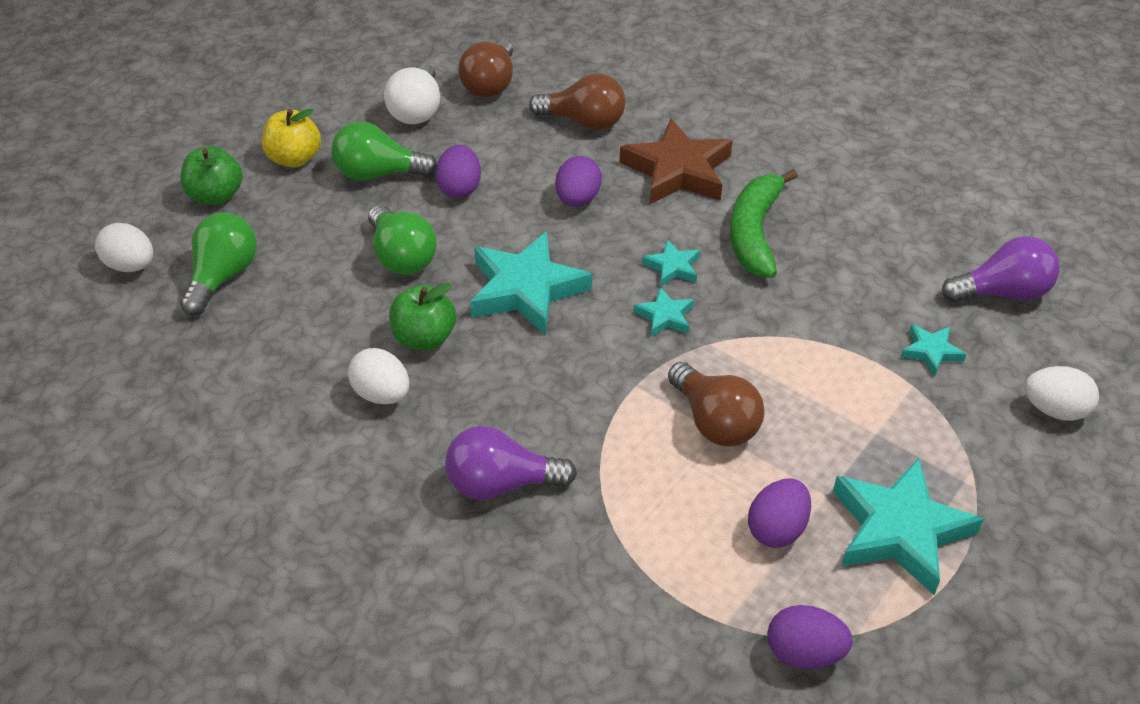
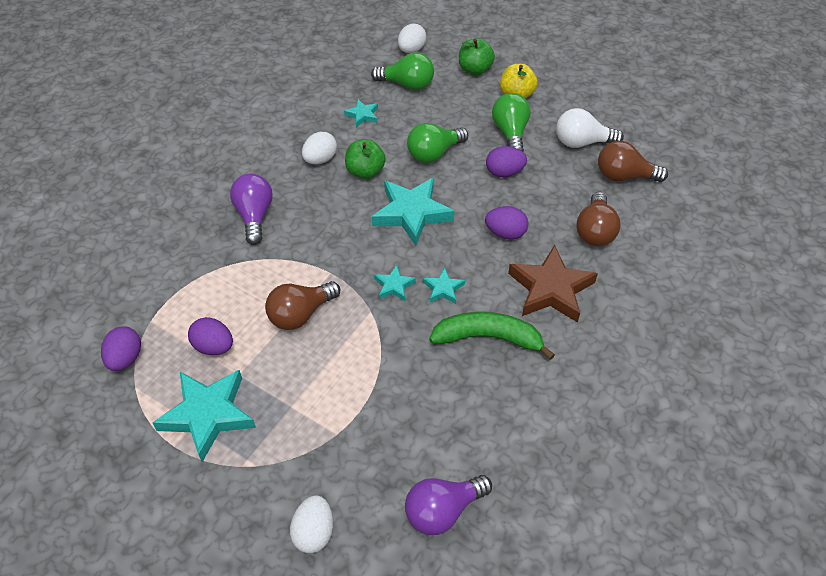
camera: 85 degrees right, 5 degrees up
turquoise star [901,324,967,377] -> turquoise star moved to [344,100,378,127]
purple light bulb [942,236,1060,302] -> purple light bulb turned 75 degrees clockwise [405,475,492,535]

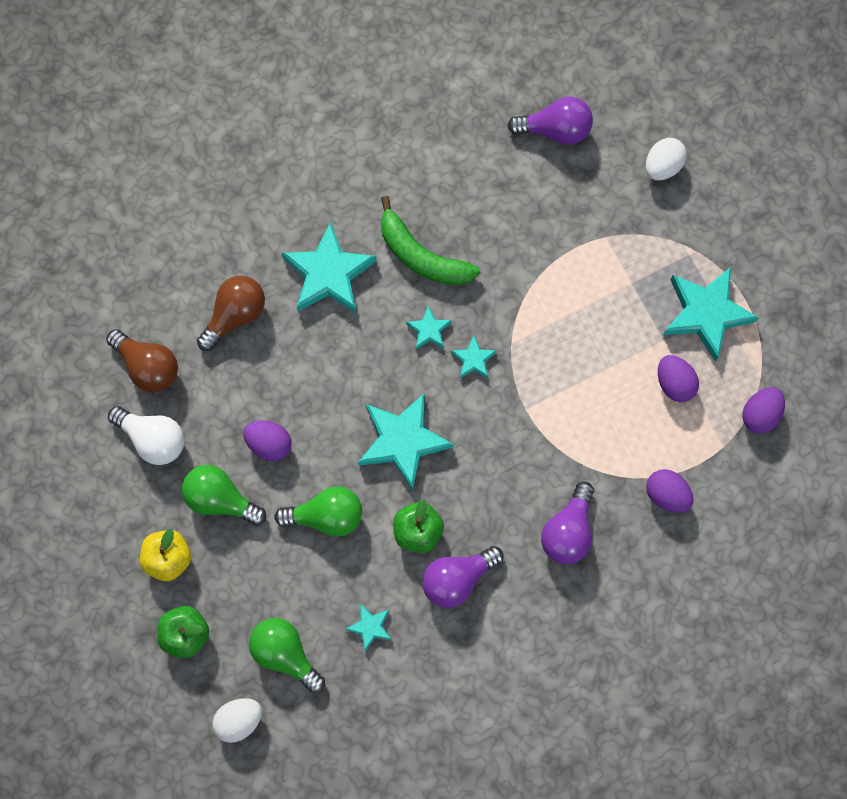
camera: 150 degrees left, 25 degrees up
brown light bulb [265,281,340,330] -> none
white egg [302,132,337,164] -> purple light bulb [422,546,504,608]
purple egg [485,206,529,239] -> purple egg moved to [646,469,693,513]
green light bulb [492,93,530,152] -> green light bulb turned 90 degrees clockwise [182,465,266,526]
brown star [508,245,598,323] -> turquoise star [282,222,377,313]

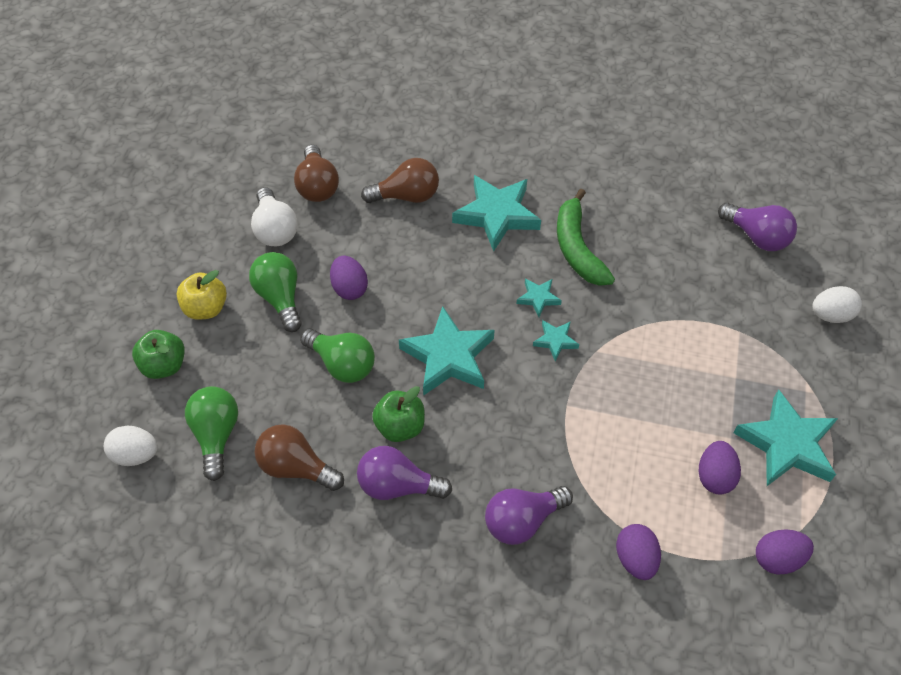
camera: 40 degrees right, 20 degrees down
turquoise star [345,604,392,651] -> brown light bulb [255,424,344,491]

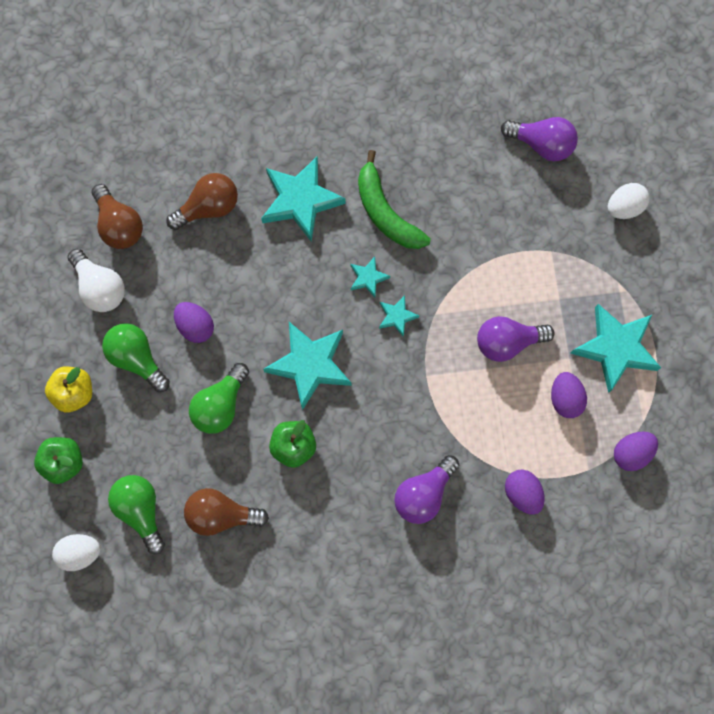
camera: 20 degrees left, 20 degrees up
green light bulb [300,329,375,383] -> green light bulb turned 105 degrees clockwise [189,363,249,434]
purple light bulb [357,446,452,500] -> purple light bulb moved to [477,316,555,362]

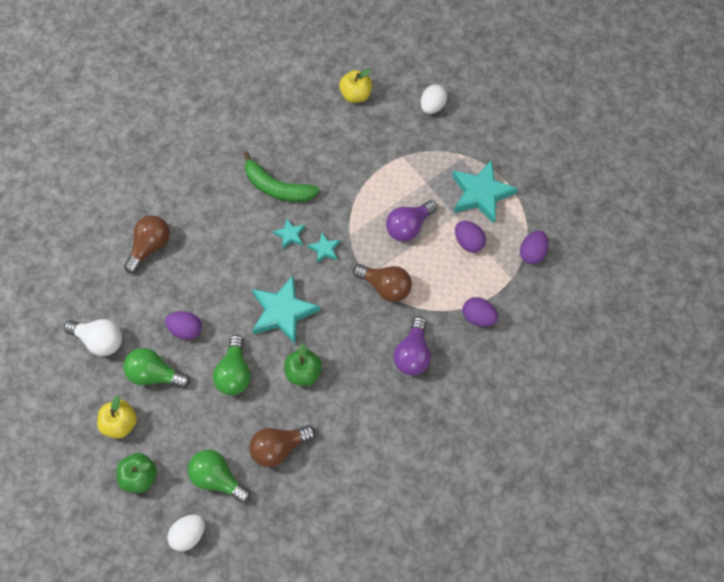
camera: 30 degrees left, 10 degrees down
brown light bulb [91,184,143,249] -> brown light bulb moved to [353,264,412,302]
turquoise star [261,157,346,242] -> none
purple light bulb [501,117,578,161] -> yellow apple [339,68,372,103]

